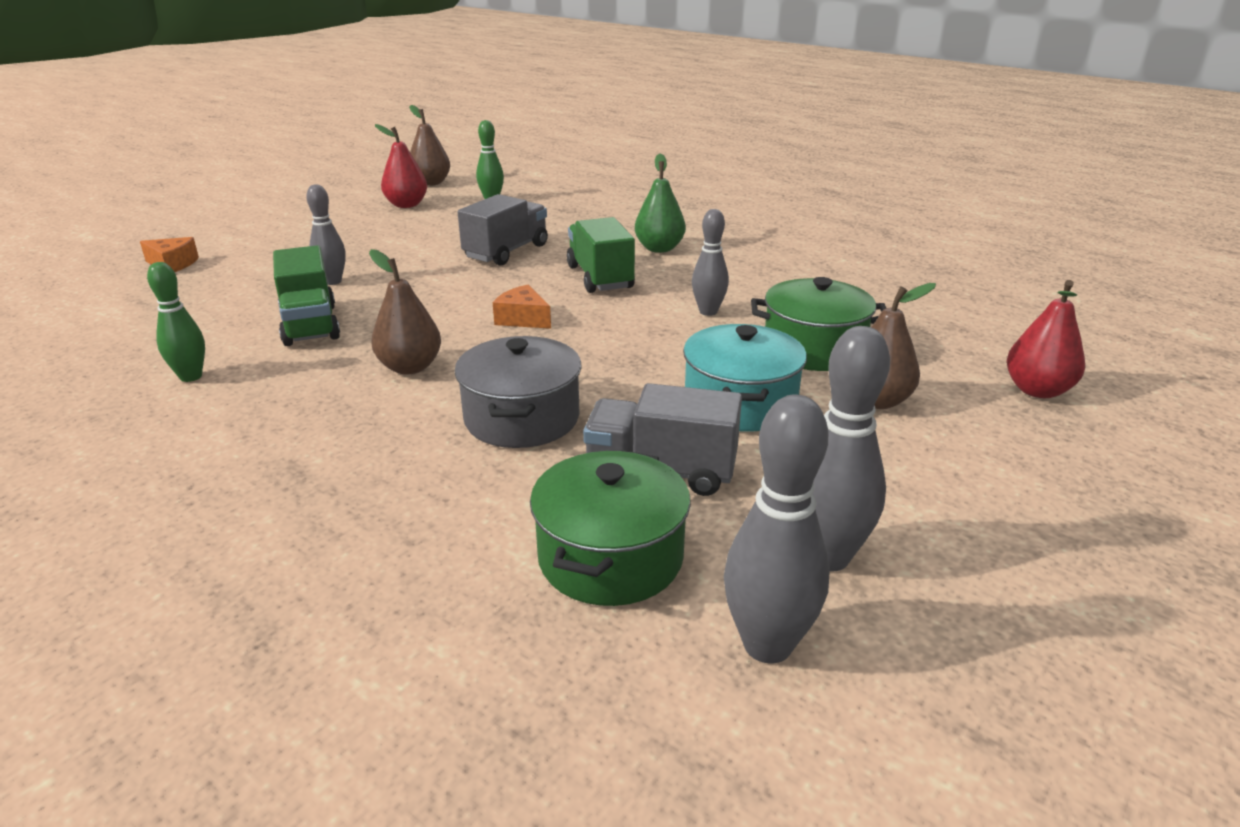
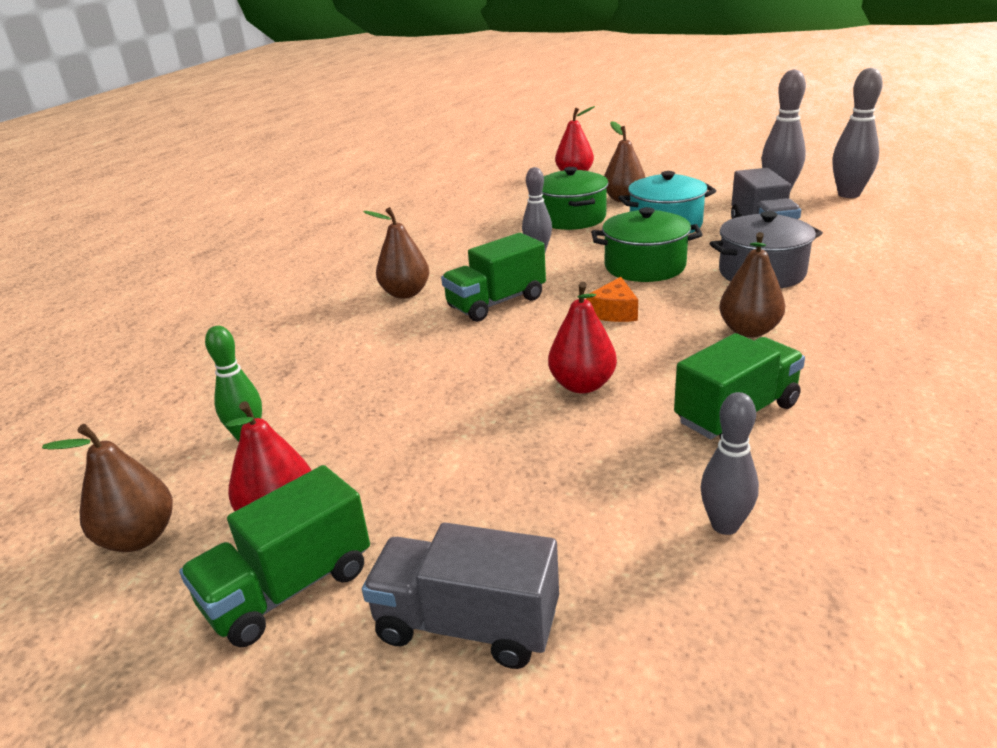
camera: 105 degrees left, 0 degrees up
orange cheese [140,237,199,272] -> none
green bowling pin [147,262,205,382] -> none
grey bowling pin [306,184,346,285] -> grey bowling pin moved to [700,392,759,535]
grey truck [458,194,548,266] -> grey truck moved to [362,523,559,669]
green pot [530,450,691,606] -> green pot moved to [591,207,703,282]
green pear [635,153,686,253] -> brown pear [363,207,429,299]
none -> green truck [179,465,370,648]
none -> red pear [548,282,617,394]

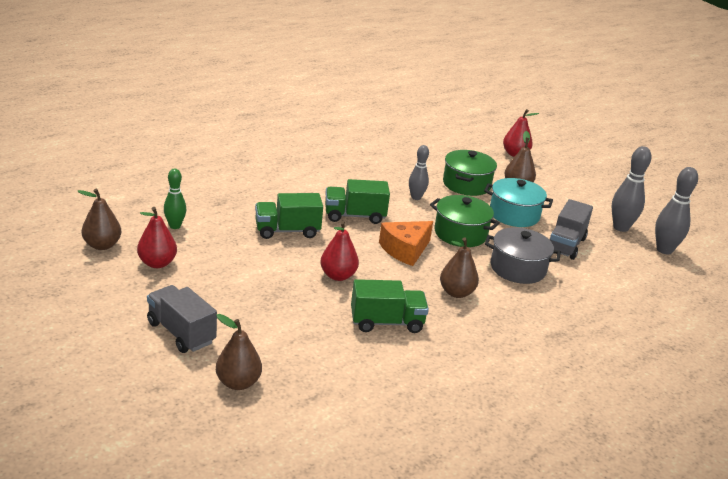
camera: 25 degrees right, 0 degrees up
green truck [179,465,370,648] -> green truck moved to [255,193,323,239]
brown pear [363,207,429,299] -> brown pear moved to [216,314,262,390]
orange cheese [586,277,638,322] -> orange cheese [379,221,433,266], size x1.59
grey bowling pin [700,392,759,535] -> none

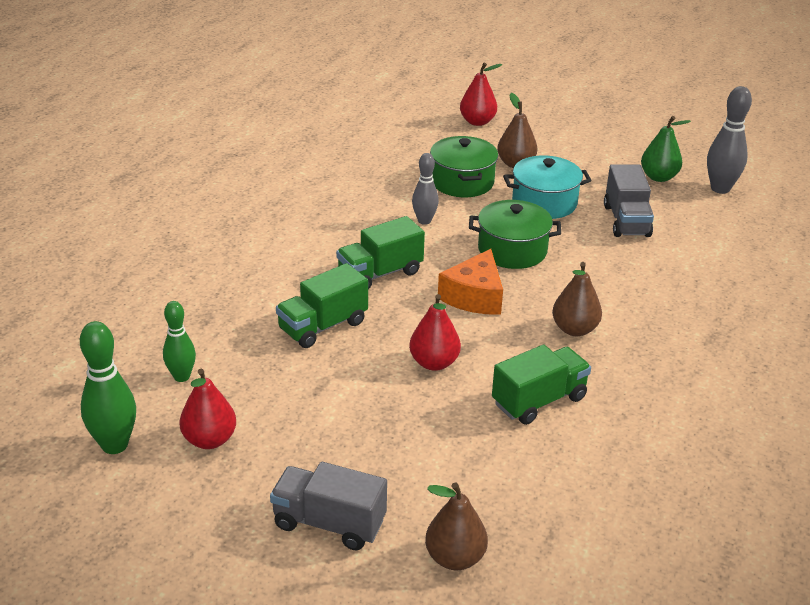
camera: 25 degrees left, 5 degrees up
brown pear [77,188,121,250] -> green bowling pin [80,321,136,454]
grey pot [485,227,561,284] -> none
grey bowling pin [612,146,651,232] -> green pear [641,116,691,182]

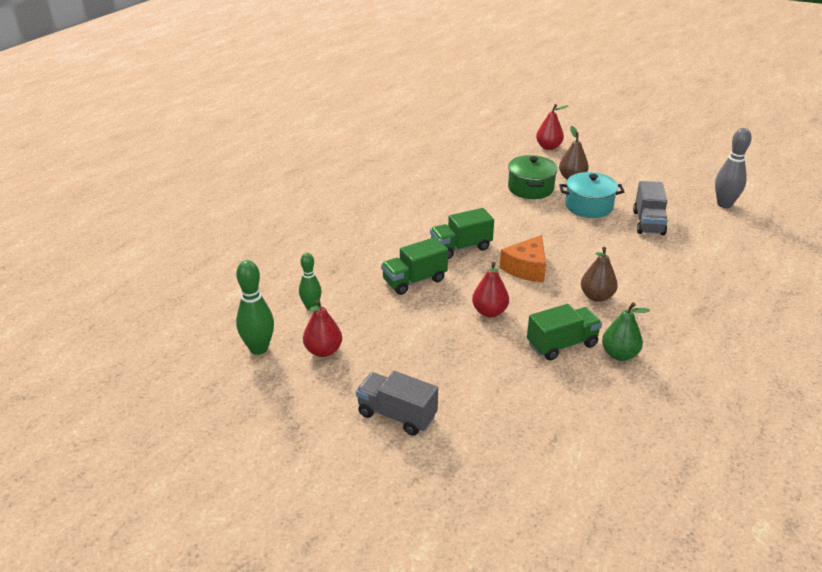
camera: 10 degrees right, 0 degrees up
grey bowling pin [412,153,439,225] -> none
brown pear [425,482,488,570] -> none
green pot [469,200,561,269] -> none
green pear [641,116,691,182] -> green pear moved to [602,302,650,361]

